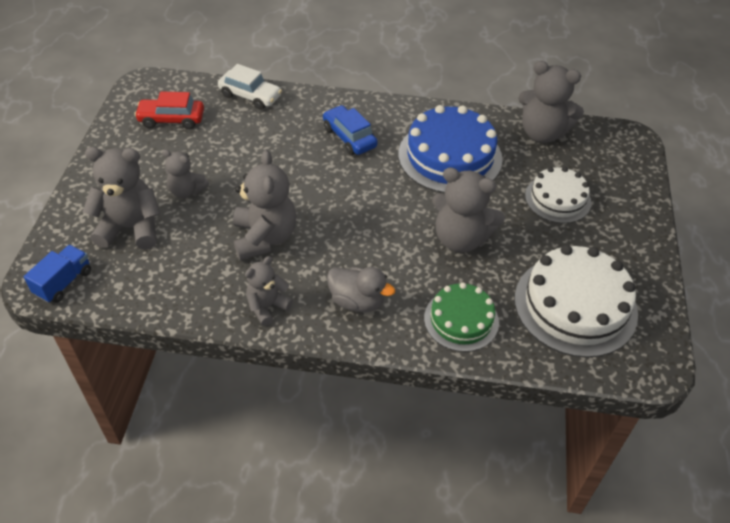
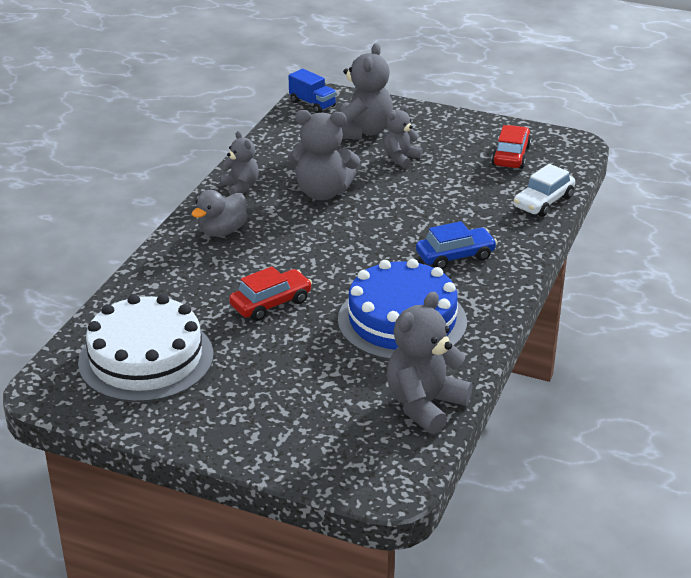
camera: 105 degrees right, 15 degrees down
green cake [424,282,499,352] -> none
grey teddy bear [432,167,505,253] -> red car [229,266,312,321]
white cake [525,167,591,223] -> none

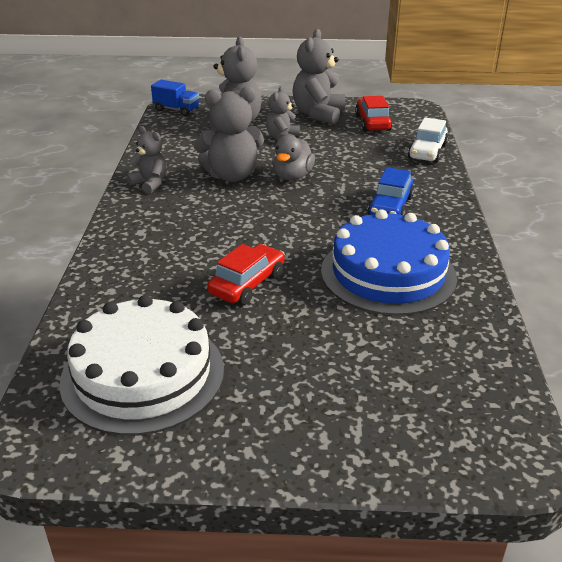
camera: 20 degrees left, 0 degrees up
grey duck [192,190,248,237] -> grey duck moved to [272,135,315,181]
grey teddy bear [387,292,472,434] -> grey teddy bear moved to [293,29,345,124]
blue car [416,221,497,269] -> blue car turned 150 degrees clockwise [367,167,414,215]

